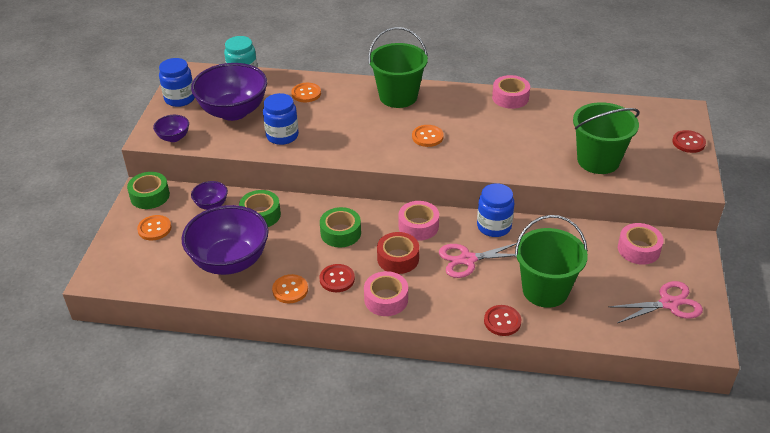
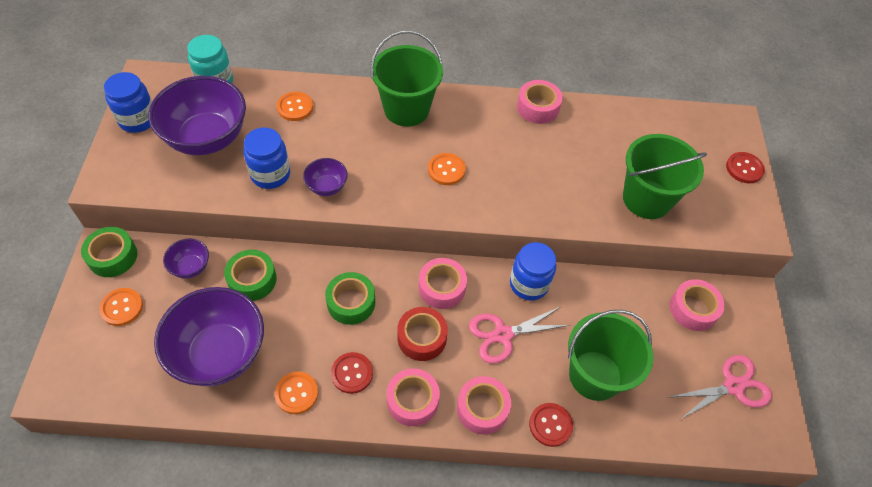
camera: 10 degrees left, 15 degrees up
purple bowl [153,115,189,142] -> purple bowl moved to [303,158,348,196]
none -> pink tape [457,376,511,434]

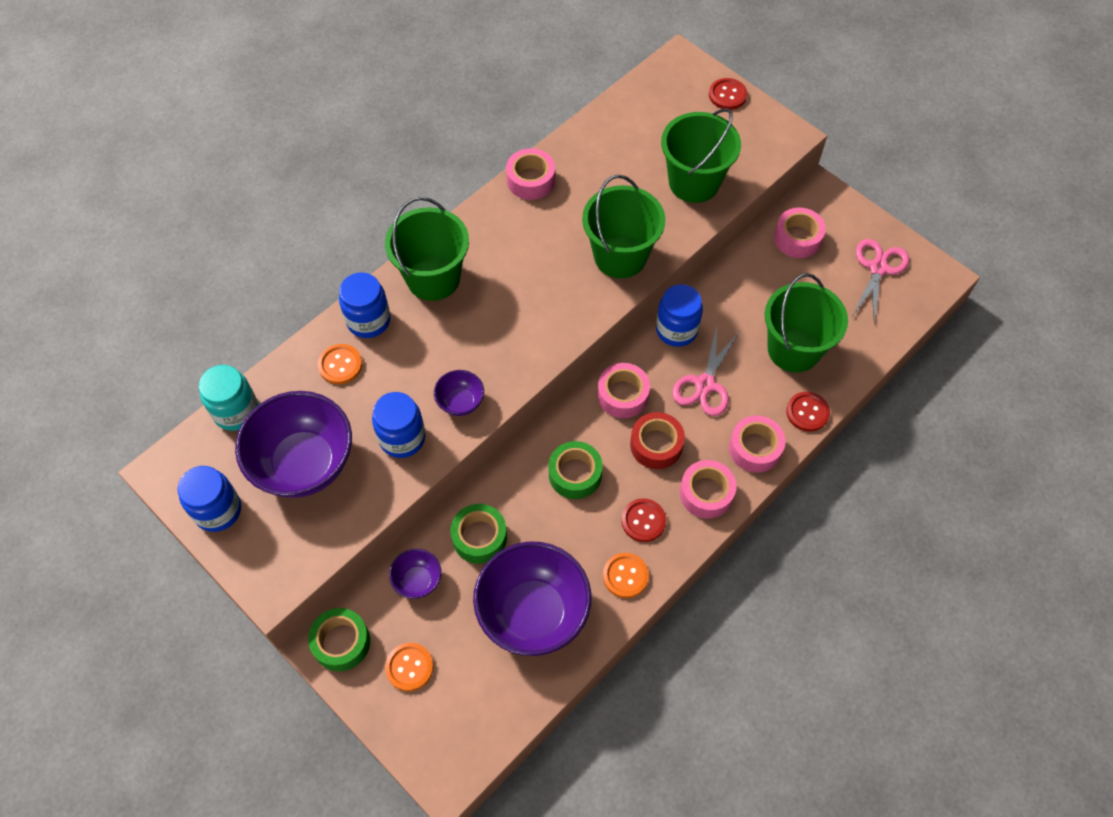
camera: 45 degrees left, 5 degrees up
orange button [428,153,466,185] -> none
none -> blue jar [339,272,391,338]
none -> green bucket [582,175,665,278]

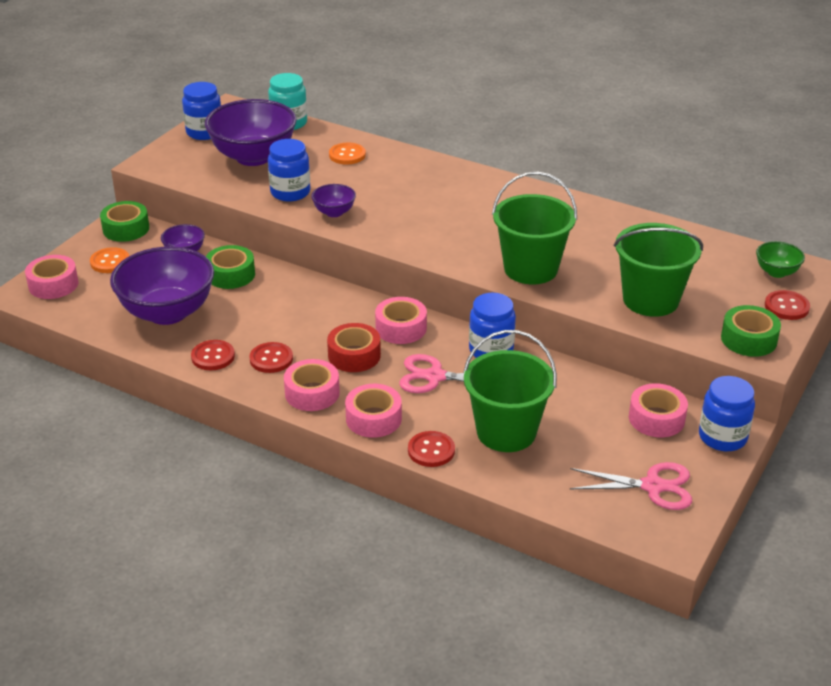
camera: 75 degrees right, 25 degrees down
blue jar [339,272,391,338] -> blue jar moved to [699,376,755,451]
green bucket [385,197,469,301] -> none
pink tape [506,148,555,200] -> pink tape moved to [25,255,79,299]
green tape [549,441,603,499] -> green tape moved to [721,305,781,357]
orange button [603,553,649,598] -> red button [191,340,235,370]
none -> green bowl [756,241,805,278]

